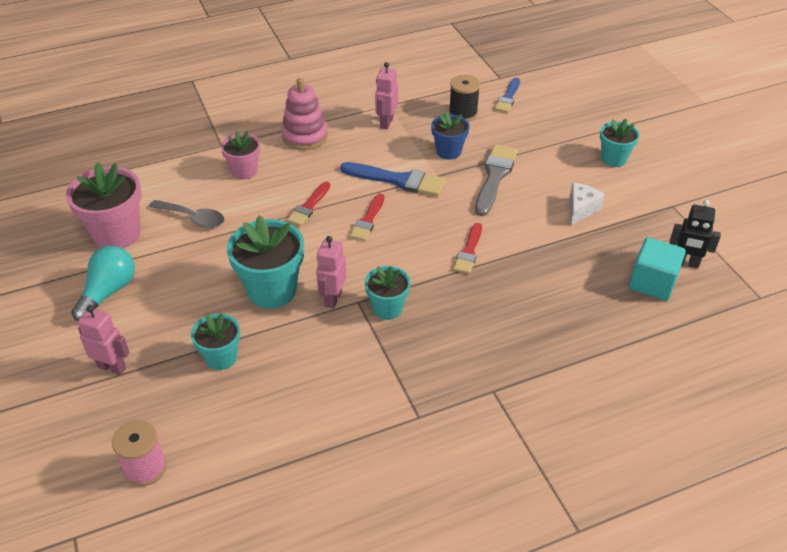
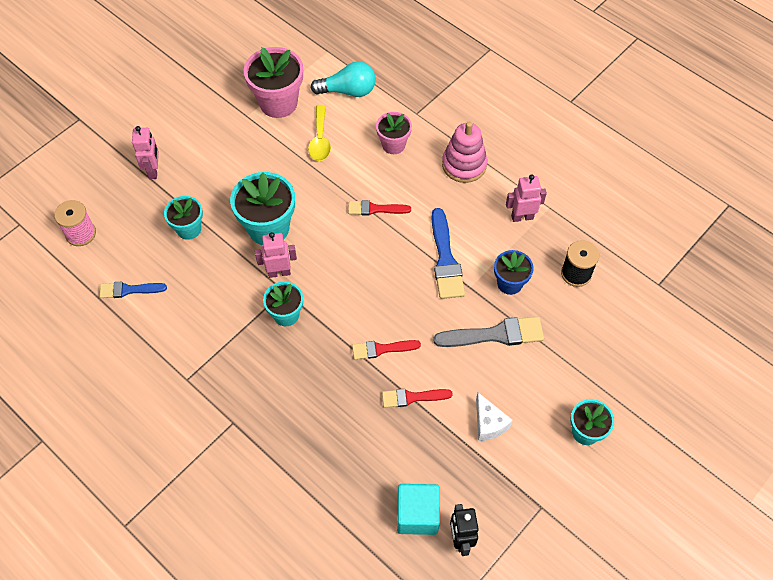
camera: 65 degrees right, 15 degrees up
turquoise light bulb [71,246,135,321] -> turquoise light bulb moved to [311,61,376,97]
grey spoon [149,200,224,228] -> yellow spoon [308,105,331,161]
red brush [350,194,384,241] -> red brush moved to [382,389,453,408]
blue brush [495,78,520,113] -> blue brush moved to [99,281,167,298]
white cheese [570,183,605,226] -> white cheese turned 60 degrees clockwise [476,393,513,441]

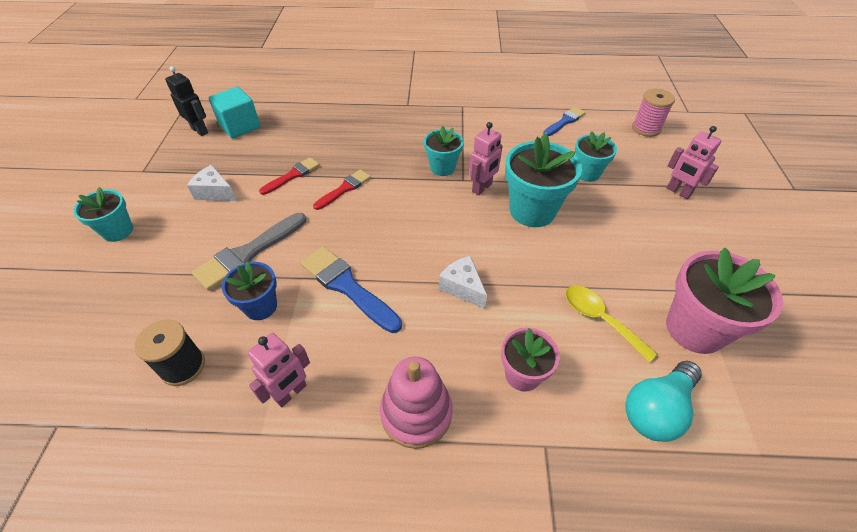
camera: 140 degrees right, 10 degrees down
red brush [348,200,411,215] -> white cheese [439,256,487,309]

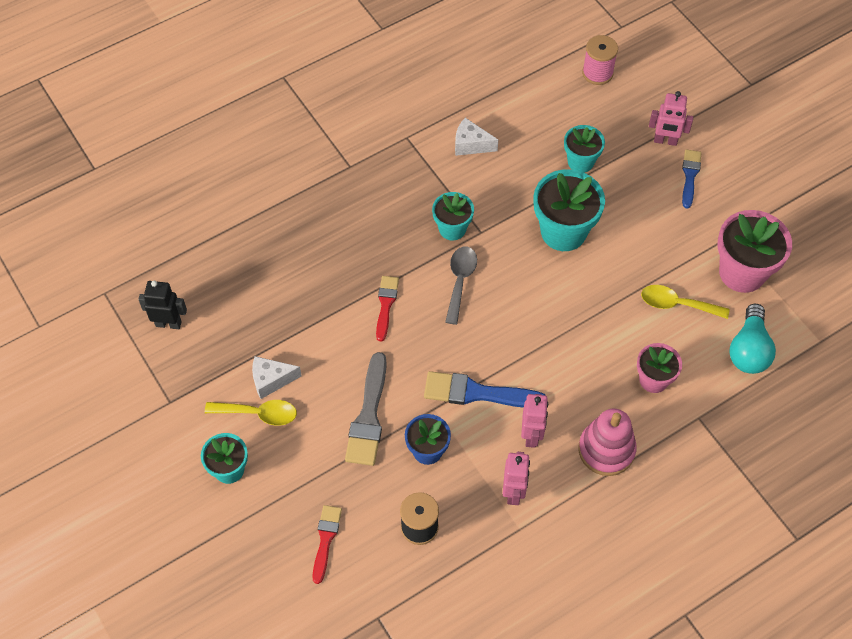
camera: 35 degrees left, 10 degrees up
turquoise cube [209,87,261,139] -> none
red brush [259,157,320,195] -> red brush moved to [312,505,342,584]
white cheese [439,256,487,309] -> white cheese moved to [455,118,498,156]
pink robot [469,122,503,195] -> pink robot moved to [521,394,548,448]
blue brush [543,107,586,136] -> blue brush moved to [682,150,701,208]
none -> yellow spoon [205,400,297,426]
none -> grey spoon [445,247,477,325]

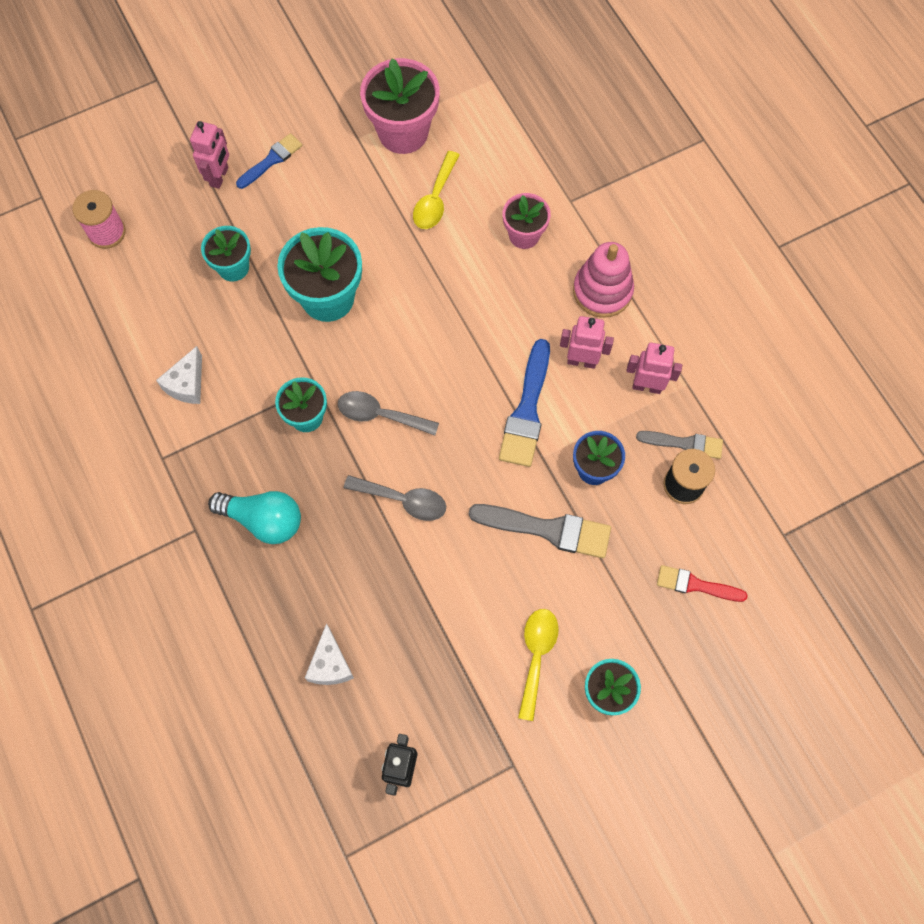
camera: 85 degrees left, 10 degrees up
white cheese [252,356,302,399] -> white cheese moved to [305,623,354,685]
red brush [376,276,399,342] -> grey spoon [344,475,446,521]
blue brush [682,150,701,208] -> blue brush turned 120 degrees clockwise [236,133,302,189]
turquoise light bulb [730,304,776,374] -> turquoise light bulb moved to [208,491,301,544]
none -> grey brush [636,431,723,459]

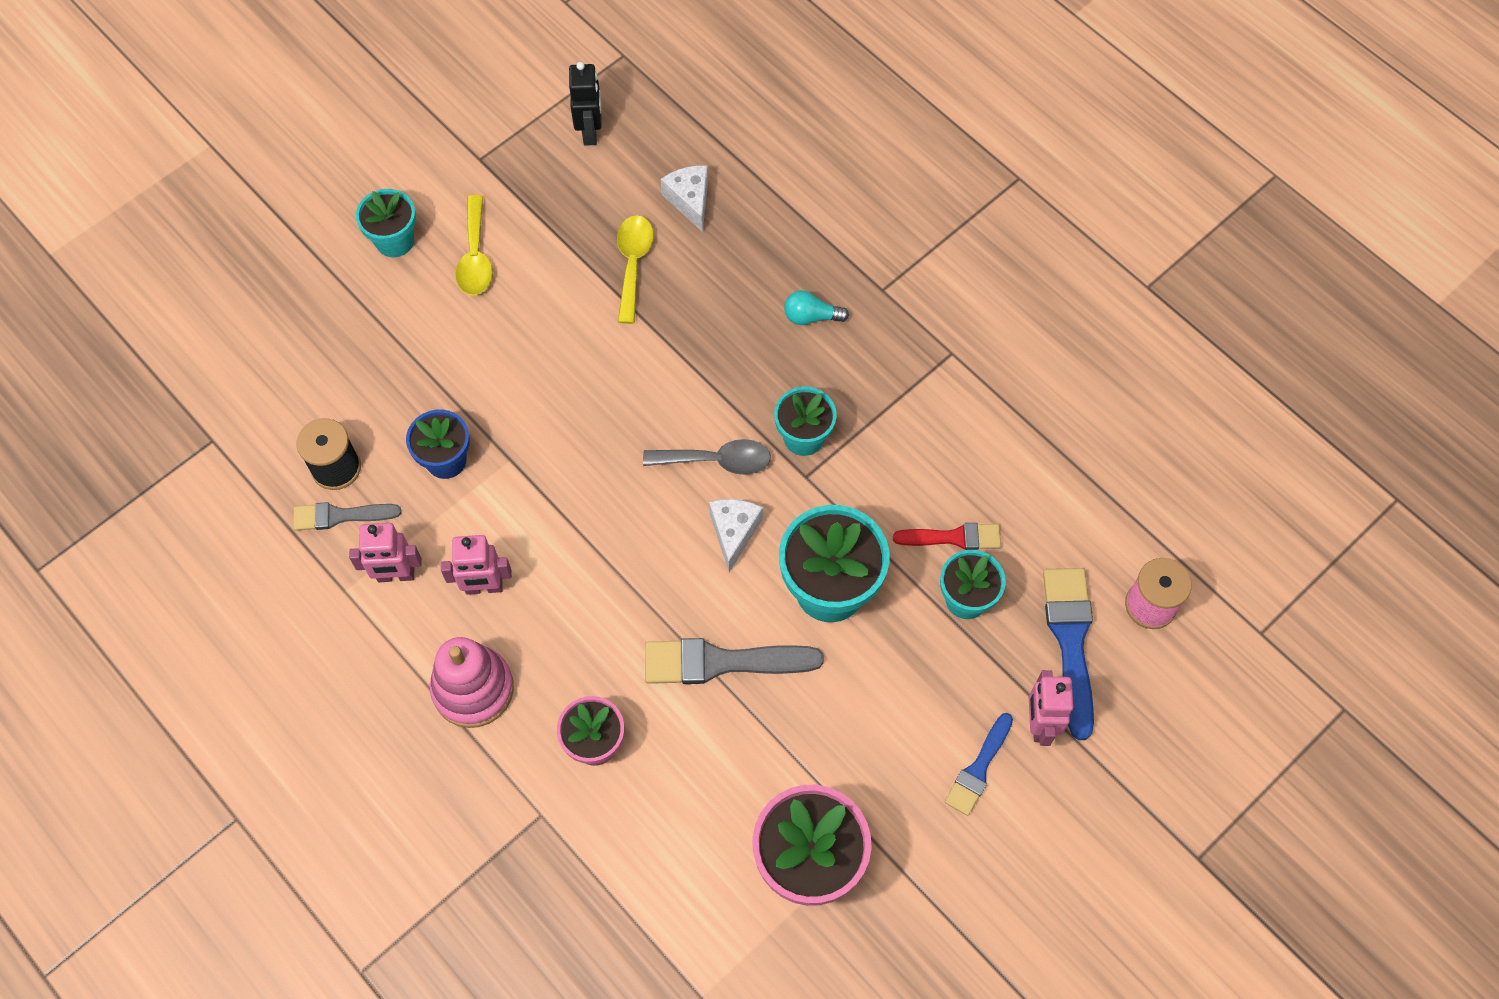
camera: 165 degrees right, 5 degrees down
white cheese [156,346,202,404] -> white cheese moved to [709,499,763,572]
turquoise light bulb [208,491,301,544] -> turquoise light bulb [784,290,849,325], size x0.58
grey spoon [344,475,446,521] -> none
yellow spoon [413,151,459,229] -> yellow spoon moved to [617,215,654,324]
grey brush [469,504,611,558] -> grey brush moved to [645,638,824,684]
blue brush [499,339,550,467] -> blue brush moved to [1043,568,1094,740]
red brush [657,565,748,602] -> red brush moved to [893,523,1001,550]

